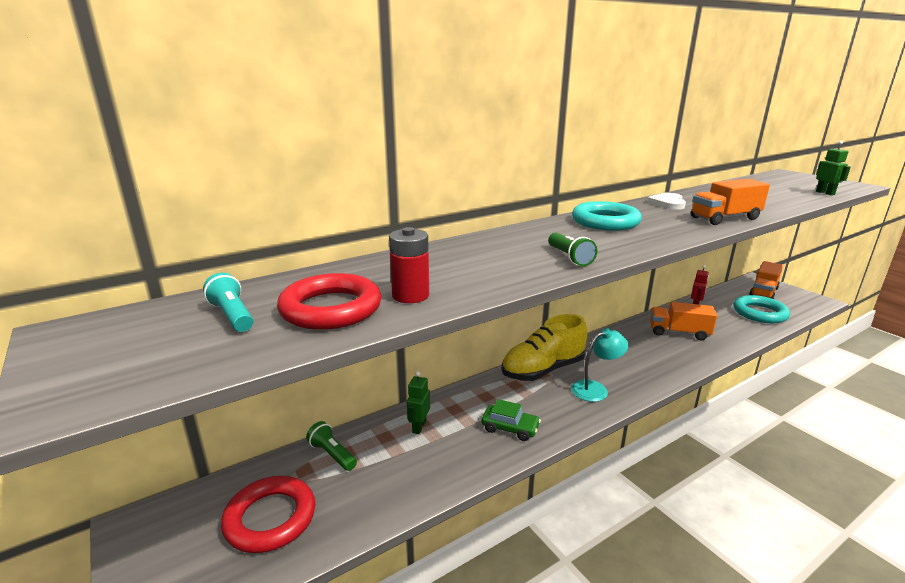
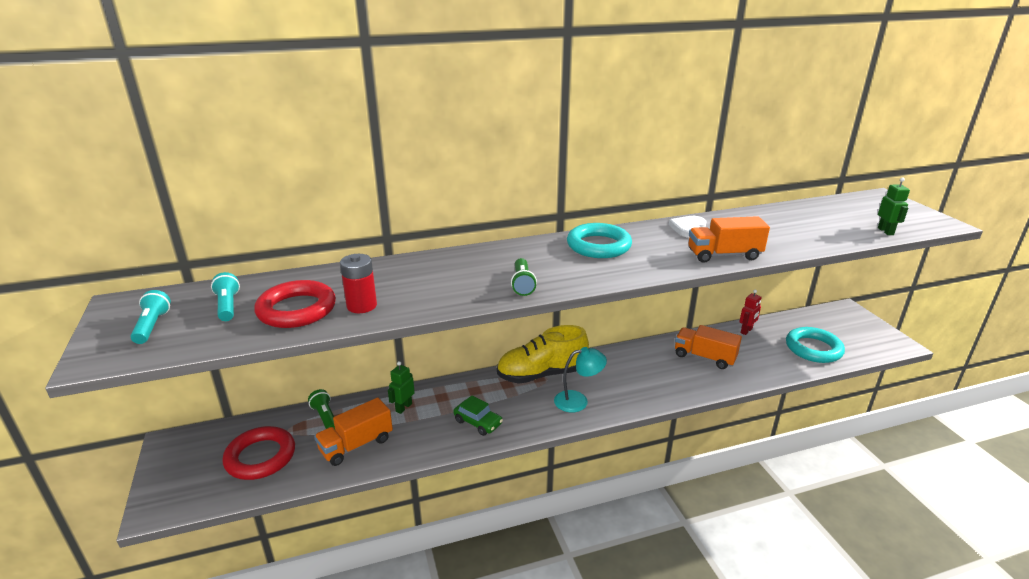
camera: 15 degrees right, 5 degrees up
orange truck [749,261,783,299] -> orange truck moved to [314,398,393,466]
none -> turquoise flashlight [130,290,171,344]

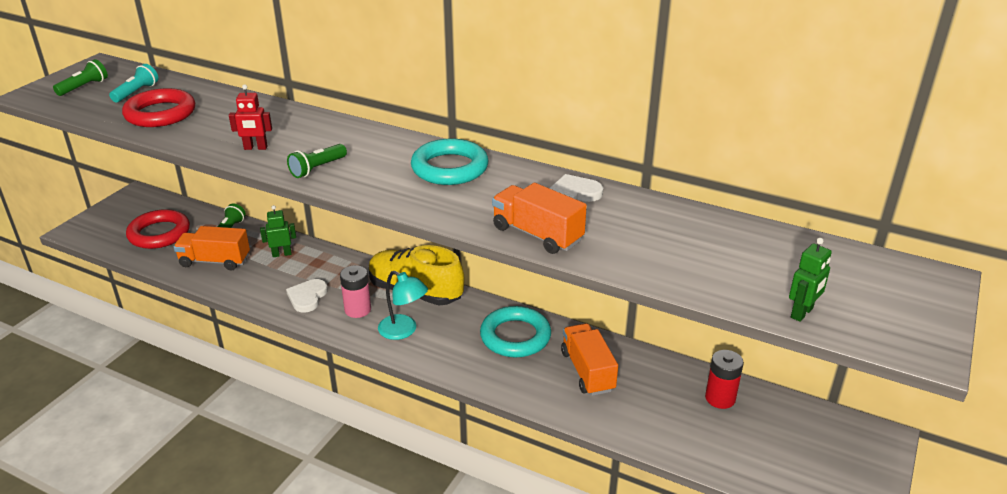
camera: 45 degrees right, 5 degrees up
turquoise flashlight [130,290,171,344] -> green flashlight [53,59,108,96]
red battery [340,254,377,313] -> red battery moved to [705,350,744,409]
green car [453,395,503,436] -> white heart [286,279,328,313]
red robot [739,290,762,335] -> red robot moved to [229,84,272,150]
turquoise ring [786,327,845,363] -> turquoise ring moved to [480,306,551,358]
none -> pink battery [340,265,371,318]

